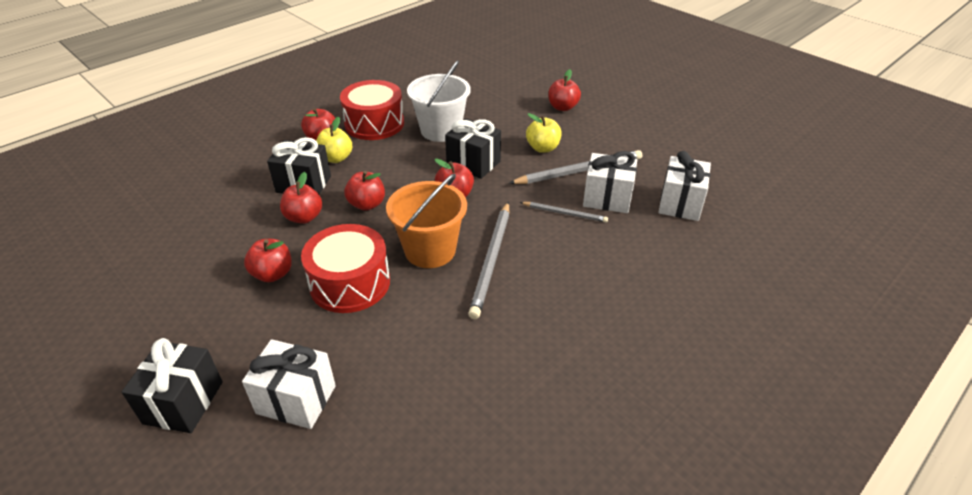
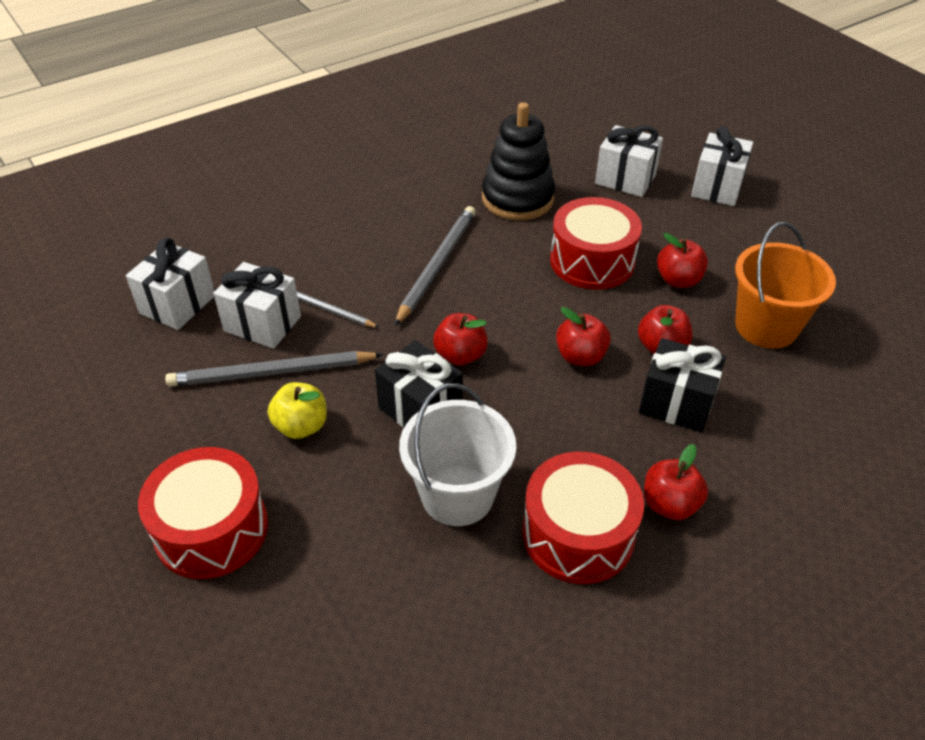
camera: 170 degrees left, 5 degrees up
black gift [122,338,223,433] -> white gift [691,126,753,206]
yellow apple [316,117,352,163] -> none
orange bucket [386,173,467,268] -> orange bucket moved to [735,222,836,349]
red apple [548,69,581,111] -> red drum [138,447,268,579]
none -> black stacking toy [482,102,555,220]

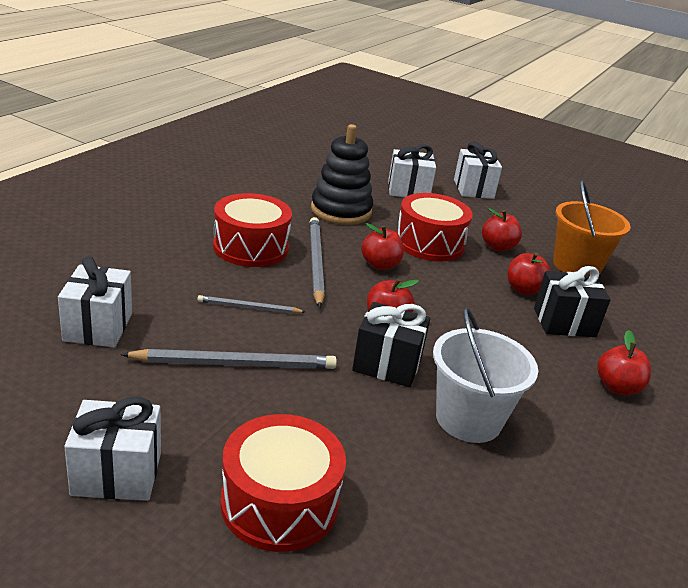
camera: 30 degrees left, 15 degrees down
grey pencil [165,351,383,387] -> grey pencil turned 150 degrees counterclockwise [120,349,337,369]
white gift [214,262,301,349] -> white gift moved to [64,397,161,501]
yellow apple [268,382,327,439] -> none
red drum [522,452,644,584] -> red drum moved to [213,193,292,267]
red apple [556,307,611,366] -> red apple moved to [361,223,404,270]

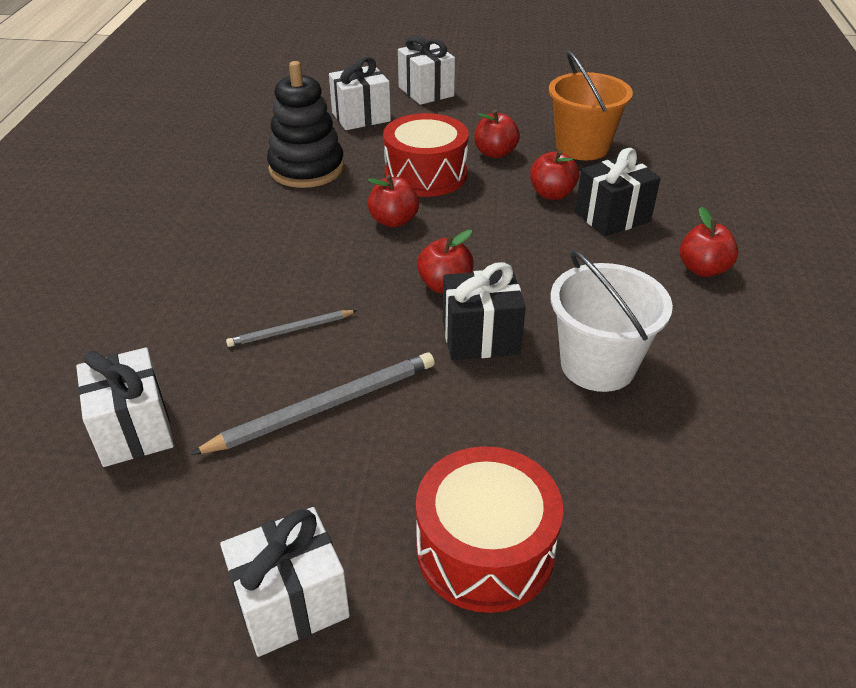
camera: 20 degrees left, 10 degrees up
red drum [213,193,292,267] -> none
grey pencil [309,217,325,308] -> none

